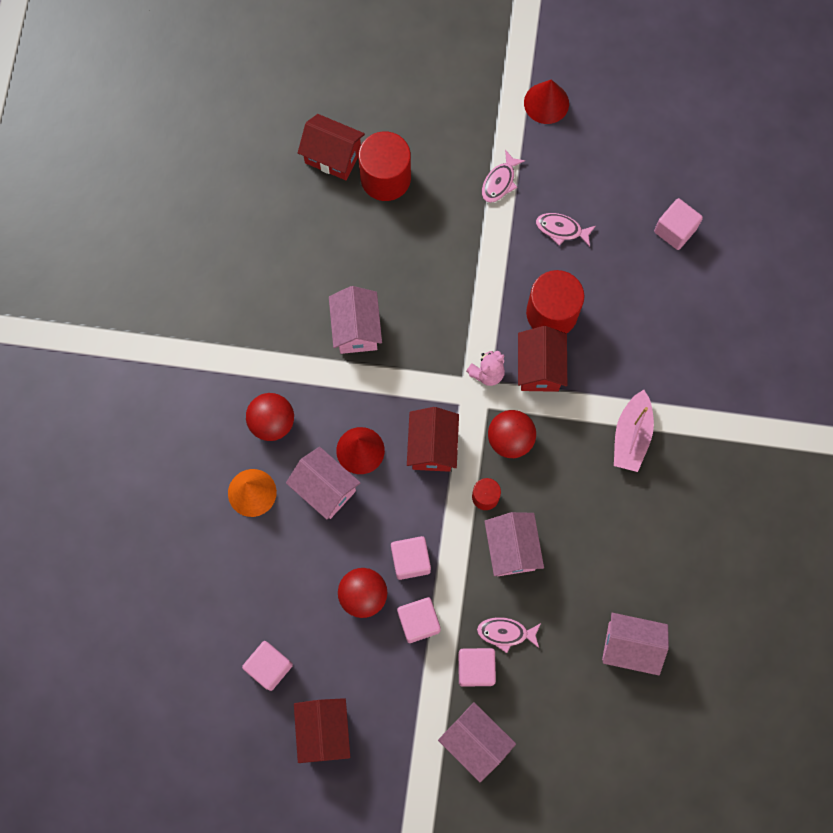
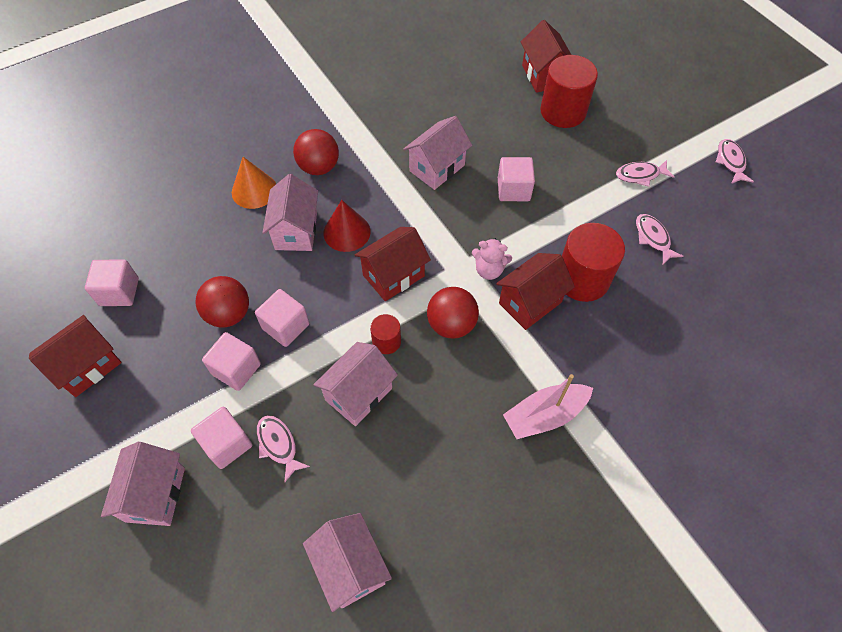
camera: 50 degrees right, 15 degrees down
red cone [524,79,569,124] -> pink fish [716,139,754,184]
pink cube [654,198,703,250] -> pink cube moved to [498,157,535,201]

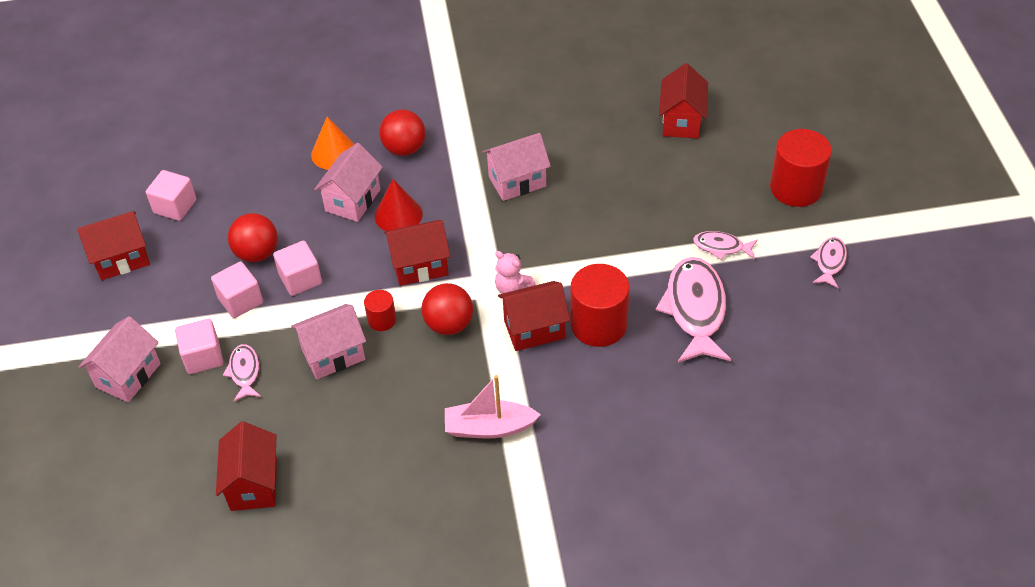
camera: 25 degrees right, 10 degrees down
pink house [303,513,392,612] -> red house [216,421,277,511]
pink cube [498,157,535,201] -> none
red cylinder [540,55,598,128] -> red cylinder moved to [770,129,832,207]
pink fish [636,214,684,264] -> pink fish [656,257,731,363], size x1.97

